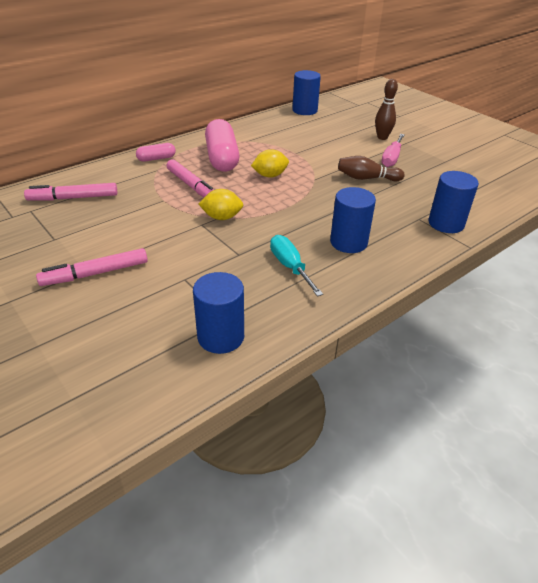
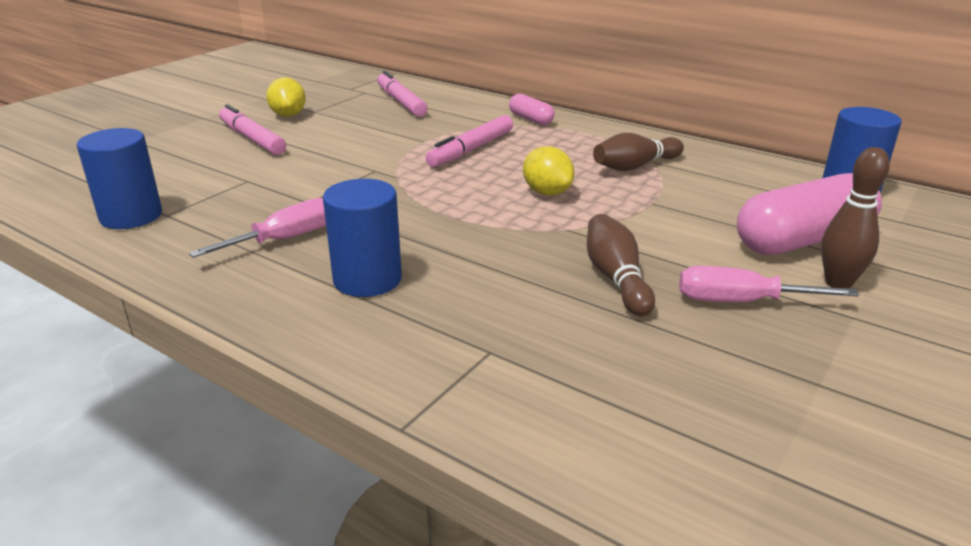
camera: 75 degrees right, 10 degrees down
yellow lemon [198,189,243,220] -> yellow lemon moved to [266,77,306,117]
pink capsule [205,119,240,172] -> pink capsule moved to [737,173,882,255]
turquoise screwdriver [270,235,323,296] -> pink screwdriver [189,198,326,258]
blue cylinder [429,171,479,233] -> none
none -> brown bowling pin [593,133,684,171]

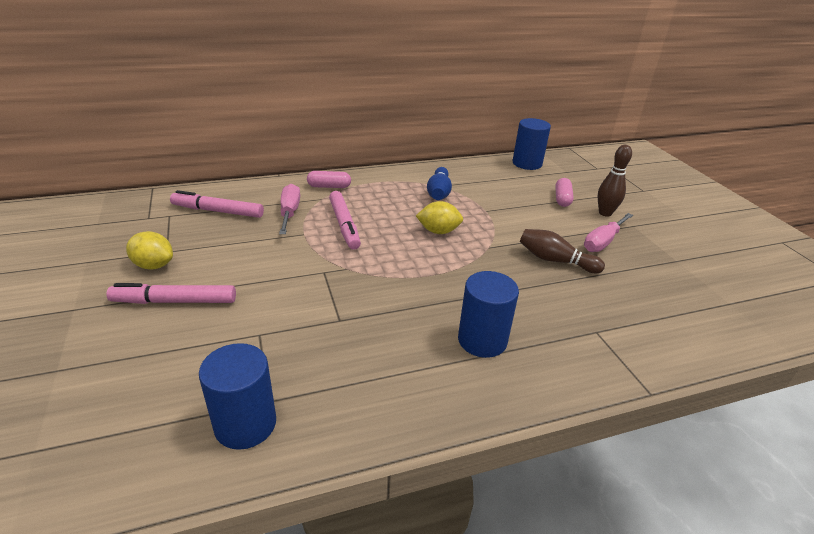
camera: 55 degrees left, 5 degrees up
pink screwdriver [189,198,326,258] -> pink screwdriver moved to [279,184,300,234]
brown bowling pin [593,133,684,171] -> blue bowling pin [427,167,452,200]
pink capsule [737,173,882,255] -> pink capsule [555,178,574,207], size x0.50

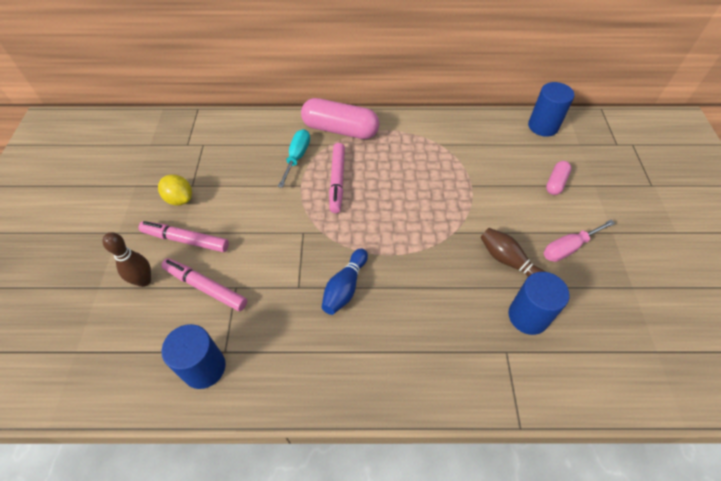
camera: 20 degrees right, 20 degrees up
pink marker [170,190,264,218] -> pink marker moved to [161,258,247,311]
pink screwdriver [279,184,300,234] -> turquoise screwdriver [278,129,310,188]
pink capsule [307,171,351,188] -> pink capsule [301,98,380,139], size x2.00
yellow lemon [416,201,463,234] -> none
blue bowling pin [427,167,452,200] -> blue bowling pin moved to [322,248,368,315]
blue cylinder [458,271,519,358] -> blue cylinder moved to [508,272,569,335]
brown bowling pin [598,145,632,217] -> brown bowling pin moved to [103,232,151,287]

